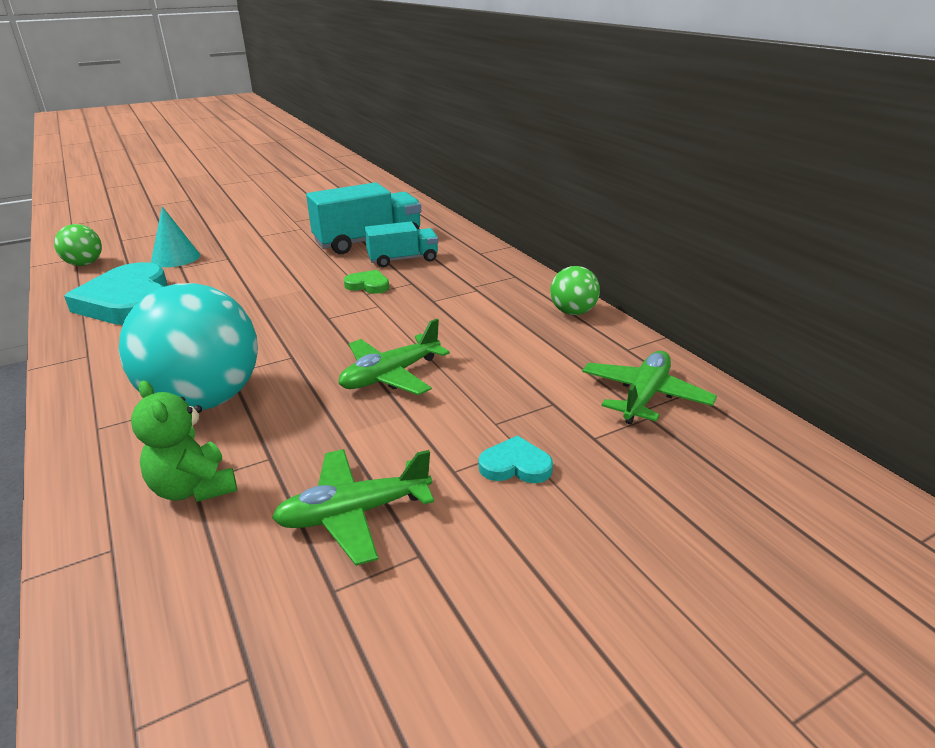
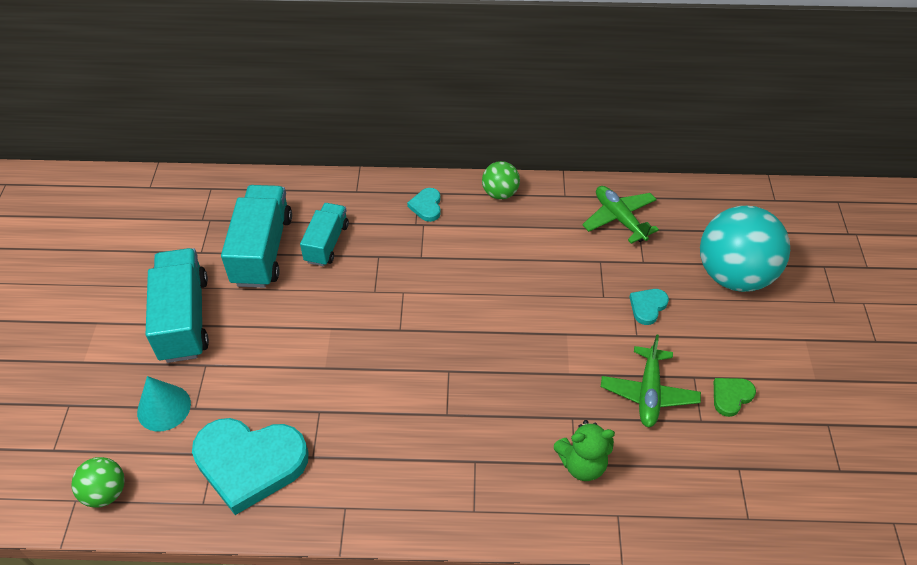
camera: 60 degrees left, 20 degrees up
turquoise ball [119,283,258,410] -> turquoise ball moved to [700,206,790,292]
green plane [338,319,450,395] -> none
green heart [344,270,389,294] -> green heart moved to [714,378,756,417]
none -> turquoise truck [146,248,209,363]
none -> turquoise heart [407,188,441,222]

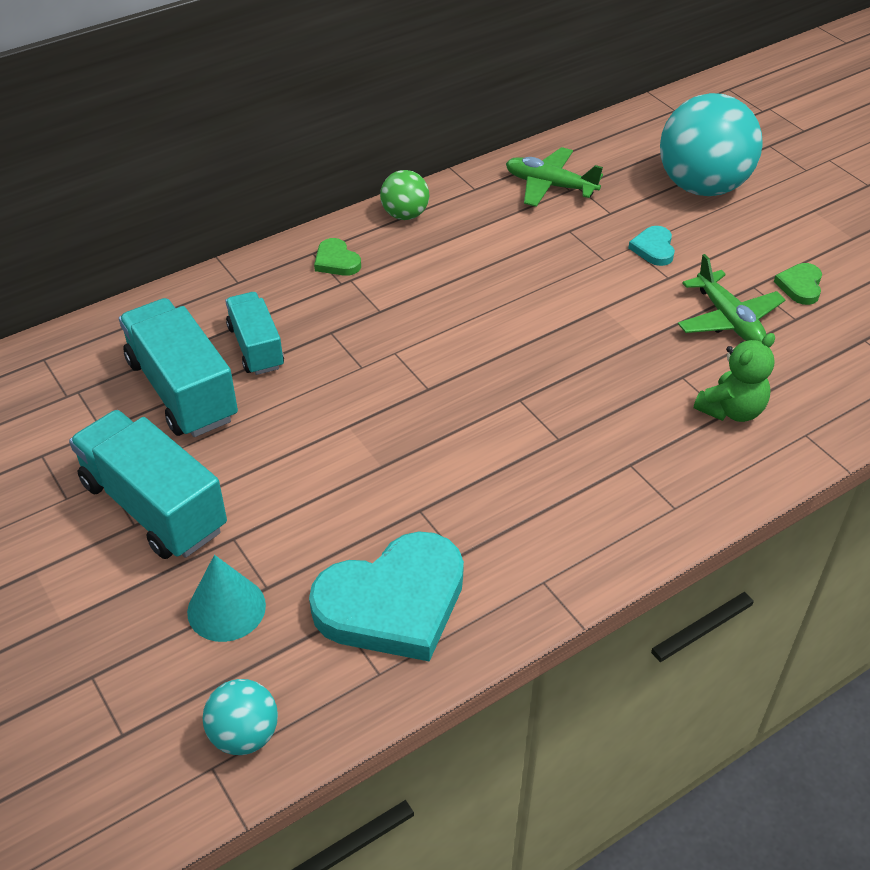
camera: 35 degrees left, 5 degrees down
green ball [71,457,125,508] -> turquoise ball [203,679,278,755]
turquoise heart [407,188,441,222] -> green heart [314,238,361,276]

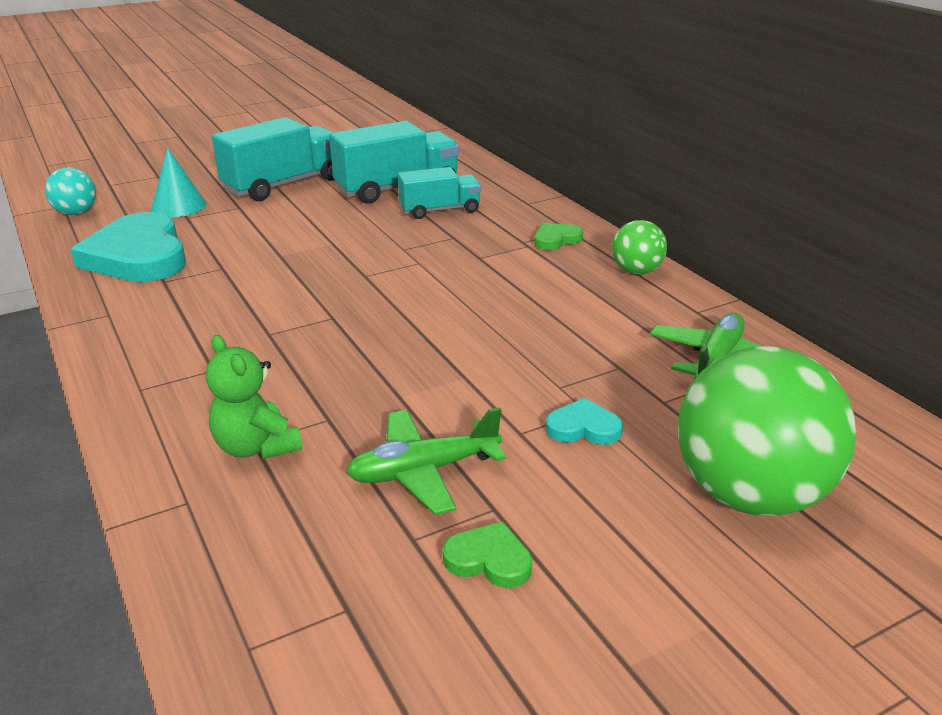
camera: 95 degrees right, 15 degrees down
turquoise ball [660,93,763,196] -> green ball [678,346,856,516]

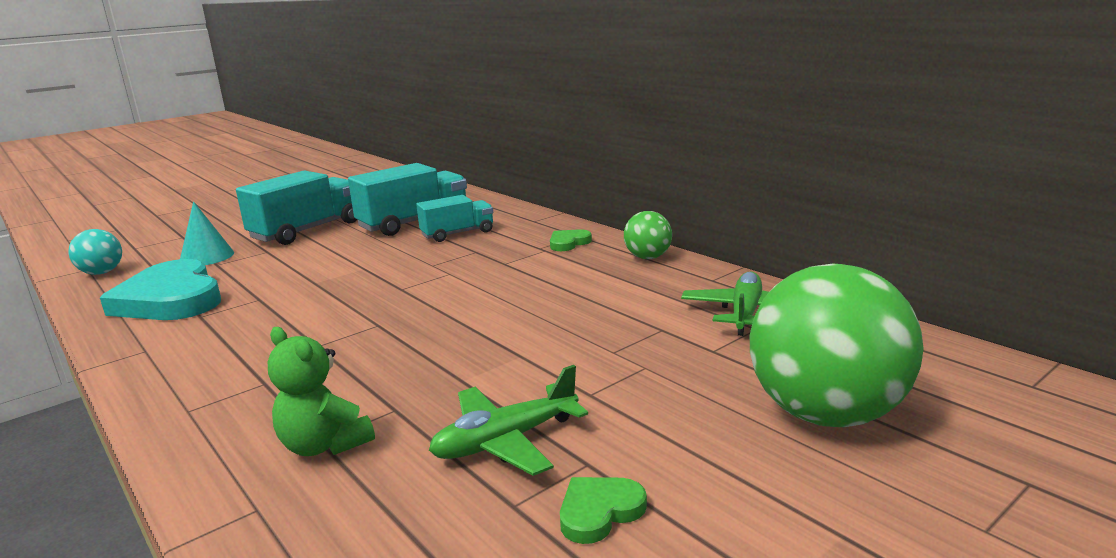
camera: 10 degrees left, 10 degrees down
green heart [443,521,532,588] -> green heart turned 45 degrees counterclockwise [560,477,647,544]
turquoise heart [546,398,623,445] -> none

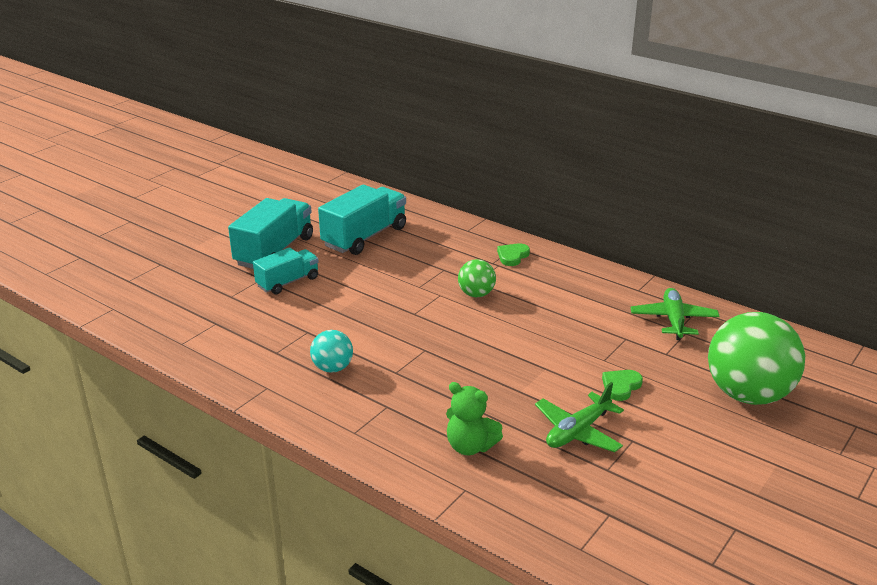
camera: 15 degrees left, 10 degrees up
turquoise ball [68,229,122,275] -> turquoise ball moved to [310,330,353,373]
turquoise heart [100,259,221,320] -> none
turquoise cone [180,201,234,265] -> none
turquoise truck [416,195,493,242] -> turquoise truck moved to [253,247,319,294]
green heart [560,477,647,544] -> green heart moved to [602,370,643,401]
green ball [624,211,672,259] -> green ball moved to [458,259,496,297]

